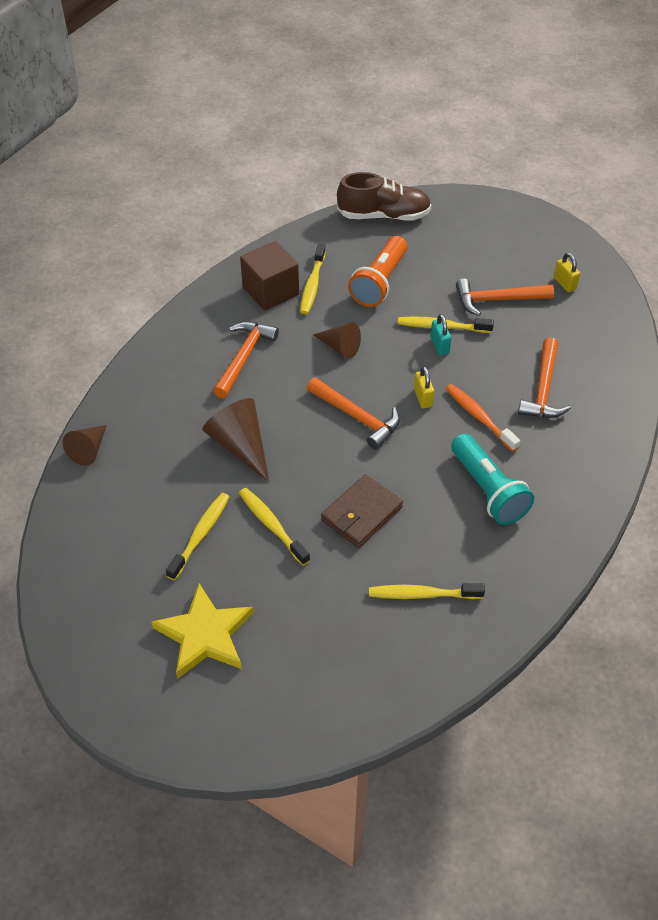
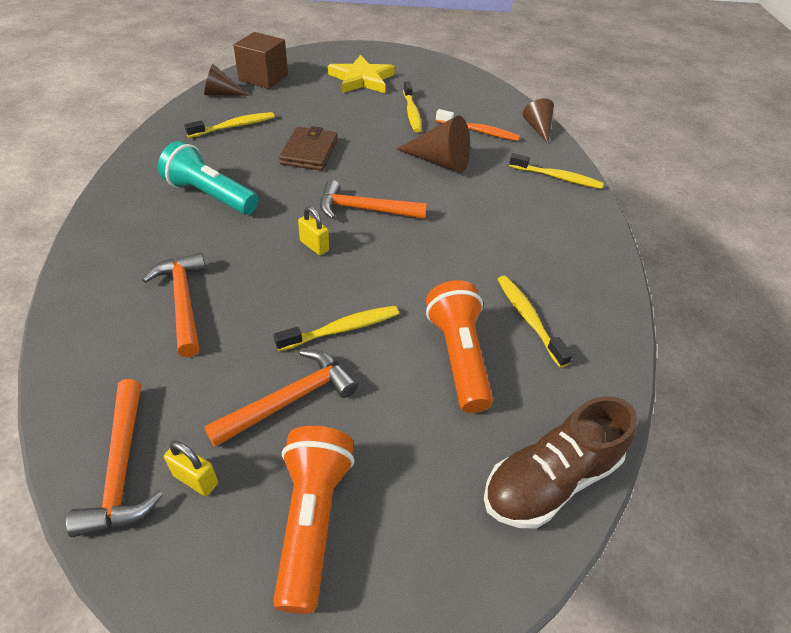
camera: 145 degrees right, 5 degrees down
orange hammer [213,321,279,398] -> orange hammer moved to [66,379,163,537]
yellow toothbrush [239,488,310,566] -> yellow toothbrush moved to [509,153,604,189]
brown cube [240,241,299,311] -> brown cube moved to [233,32,288,89]
brown cone [313,322,361,358] -> brown cone moved to [204,64,250,96]
turquoise padlock [431,314,451,355] -> none
orange toothbrush [445,384,520,452] -> orange toothbrush moved to [436,109,520,141]
none -> orange flashlight [273,426,354,614]

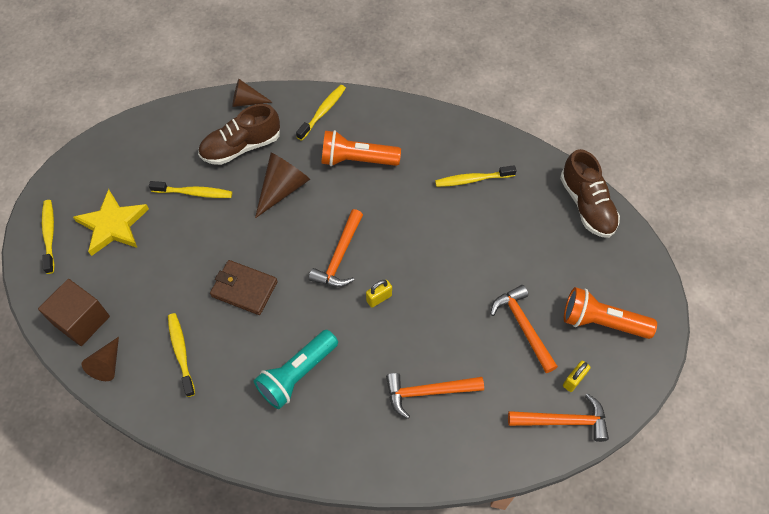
camera: 75 degrees left, 15 degrees up
yellow toothbrush [274,306,399,351] -> yellow toothbrush moved to [42,200,55,274]
orange flashlight [426,280,493,413] -> orange flashlight moved to [322,130,401,166]
orange toothbrush [436,109,520,141] -> brown shoe [198,104,280,165]

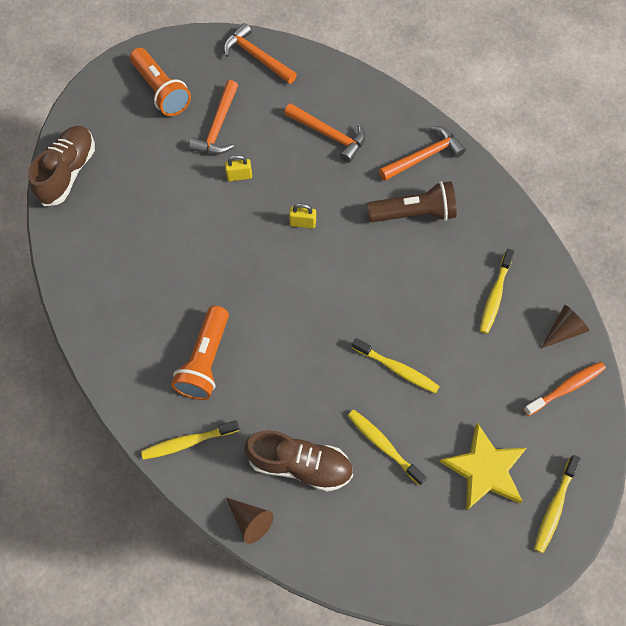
camera: 140 degrees left, 5 degrees up
brown cube [38,279,110,346] -> orange toothbrush [523,362,606,416]
brown wallet [210,260,278,315] -> none
turquoise flashlight [254,330,338,409] -> brown flashlight [367,181,457,222]
brown cone [255,153,310,218] -> none
orange hammer [309,209,363,287] -> orange hammer moved to [379,126,466,181]
orange flashlight [322,130,401,166] -> orange flashlight turned 60 degrees clockwise [171,306,229,400]
yellow toothbrush [435,165,517,187] -> yellow toothbrush moved to [352,338,440,394]
yellow padlock [563,361,591,392] -> yellow padlock moved to [225,155,252,181]

